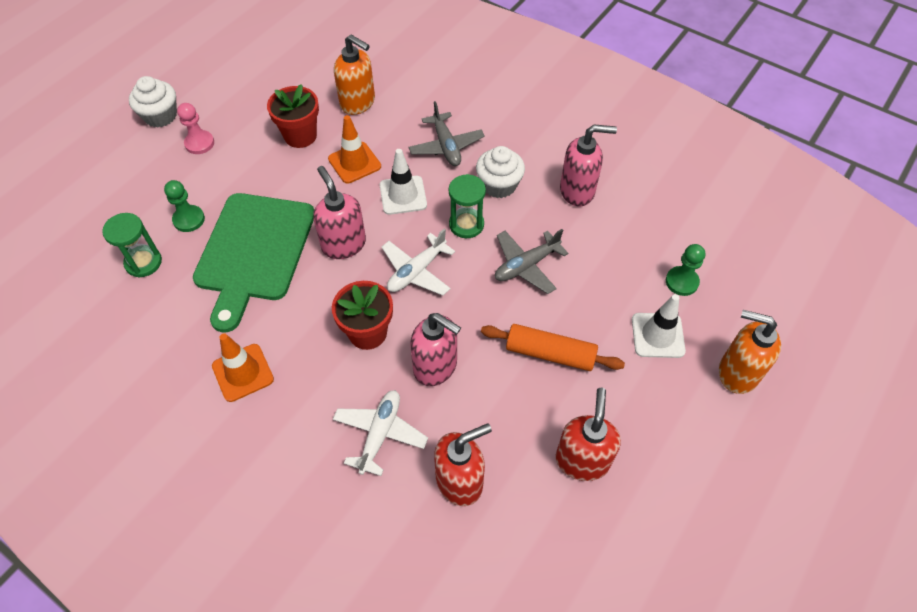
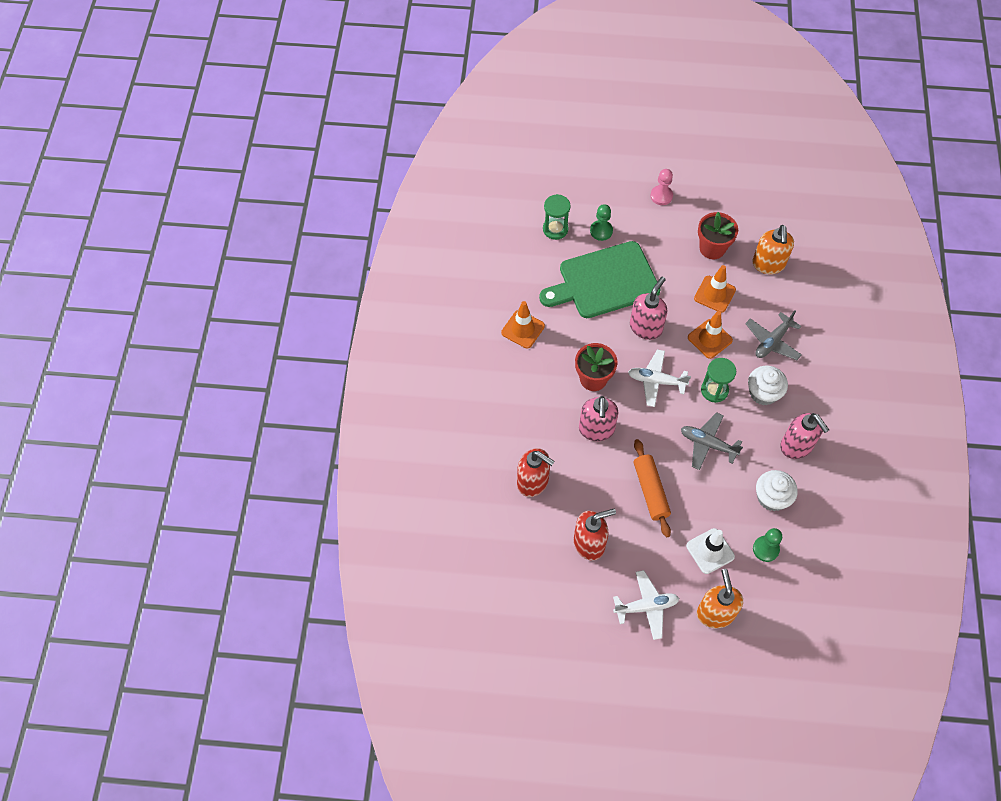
camera: 60 degrees right, 5 degrees up
white cupcake [129,76,177,127] -> white cupcake moved to [756,470,798,511]
white plane [333,390,428,476] -> white plane moved to [613,570,679,640]
white traffic cone [380,149,427,215] -> orange traffic cone [688,311,733,359]

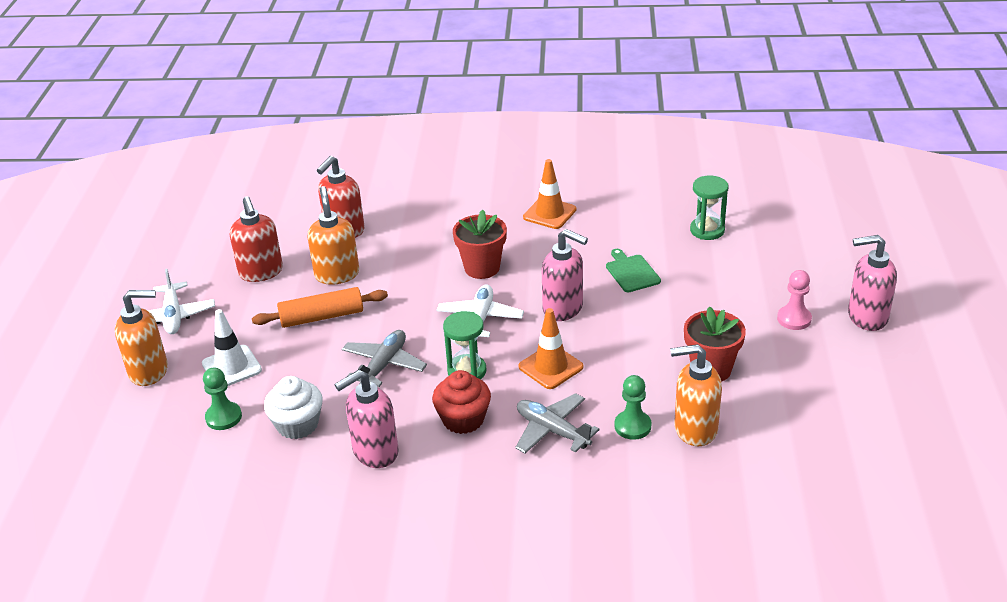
camera: 90 degrees right, 25 degrees down
green cutting board [539,241,661,318] -> green cutting board [606,249,661,292], size x0.43
pink soap dispenser [579,396,619,441] -> pink soap dispenser moved to [848,235,897,331]
green pawn [590,204,613,241] -> green pawn moved to [614,375,651,440]
orange traffic cone [694,265,736,313] -> none
white cupcake [748,366,788,405] -> red cupcake [432,370,491,434]
none -> orange soap dispenser [308,186,359,285]

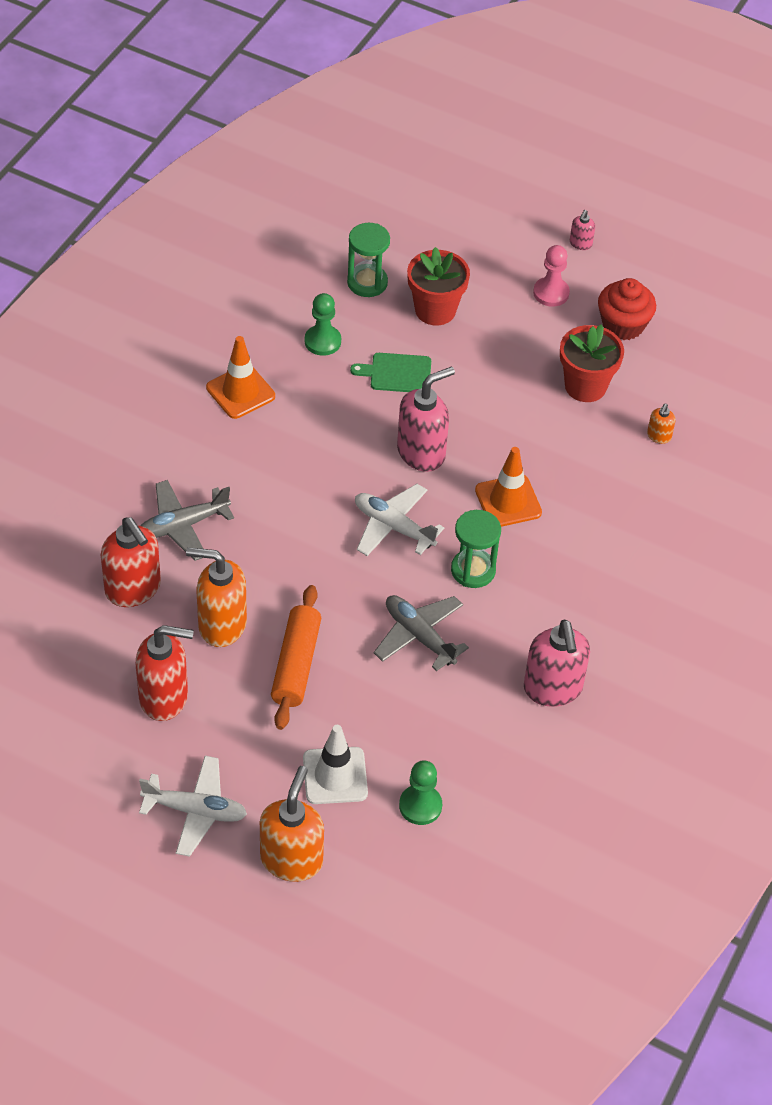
camera: 70 degrees left, 15 degrees up
white cupcake [264,376,323,439] -> none
red cupcake [432,370,491,434] -> red cupcake moved to [598,278,656,340]
red flower pot [453,210,507,279] -> red flower pot moved to [407,247,470,325]
grey plane [515,393,599,453] -> grey plane moved to [140,480,234,561]
green pawn [614,375,651,440] -> green pawn moved to [304,293,341,356]
orange soap dispenser [670,344,722,446] -> orange soap dispenser [647,404,676,444], size x0.46
pink soap dispenser [848,235,897,331] -> pink soap dispenser [570,210,595,250], size x0.46

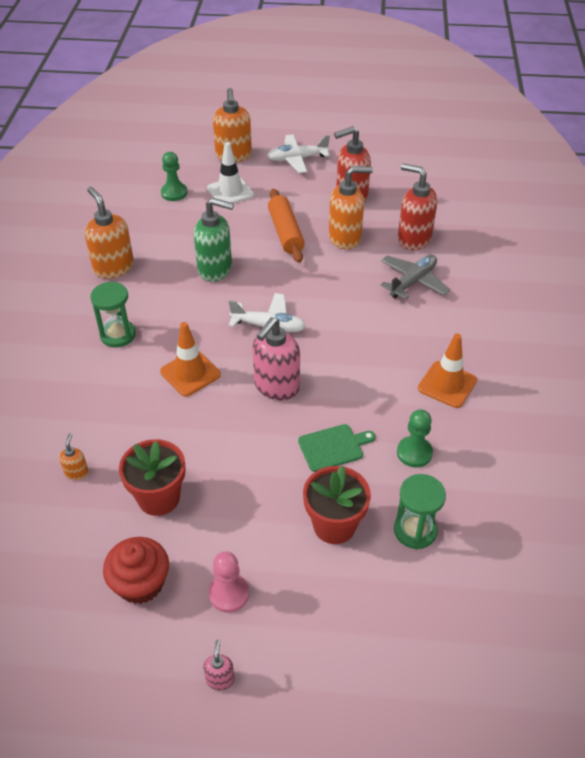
camera: 160 degrees right, 5 degrees down
grey plane [374,595,469,671] -> green soap dispenser [194,198,234,282]
green hourglass [451,510,501,588] -> green hourglass moved to [90,281,136,348]
pink soap dispenser [524,620,590,707] -> orange soap dispenser [85,187,134,279]

